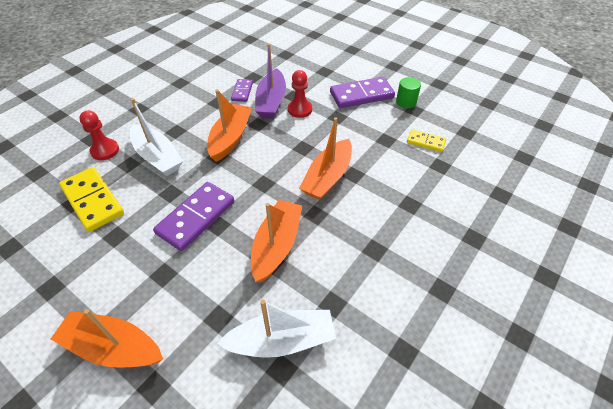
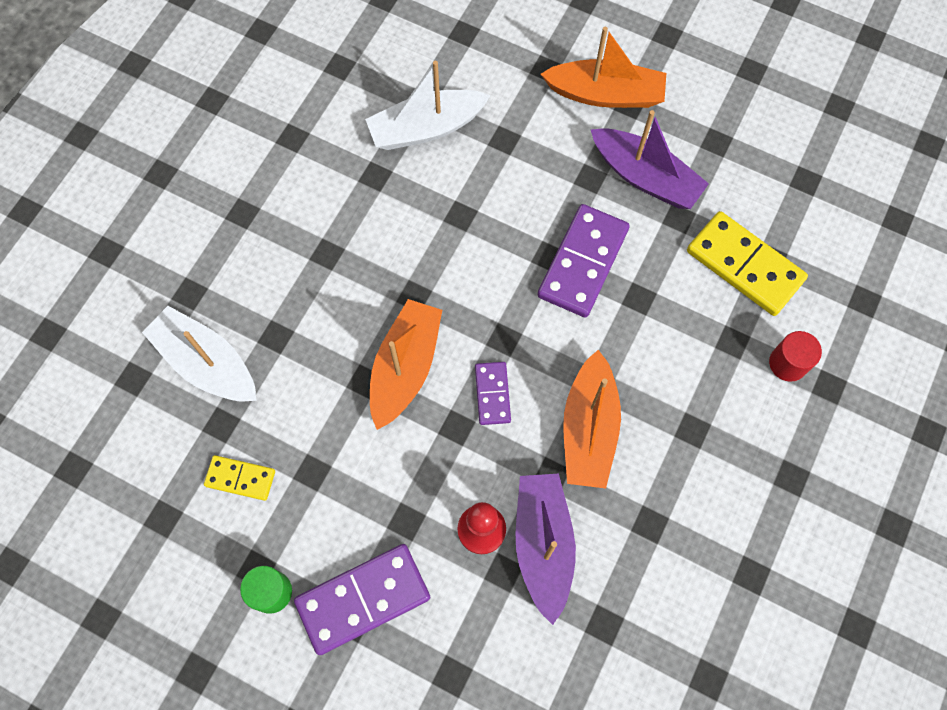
camera: 170 degrees right, 20 degrees up
red pawn [79,110,119,160] -> red cylinder [769,331,822,382]
white boat [130,98,183,176] -> white boat moved to [142,306,257,401]
purple domino [231,79,253,102] -> purple domino moved to [475,362,511,425]
orange boat [251,200,302,282] -> none
none -> purple boat [590,110,709,209]

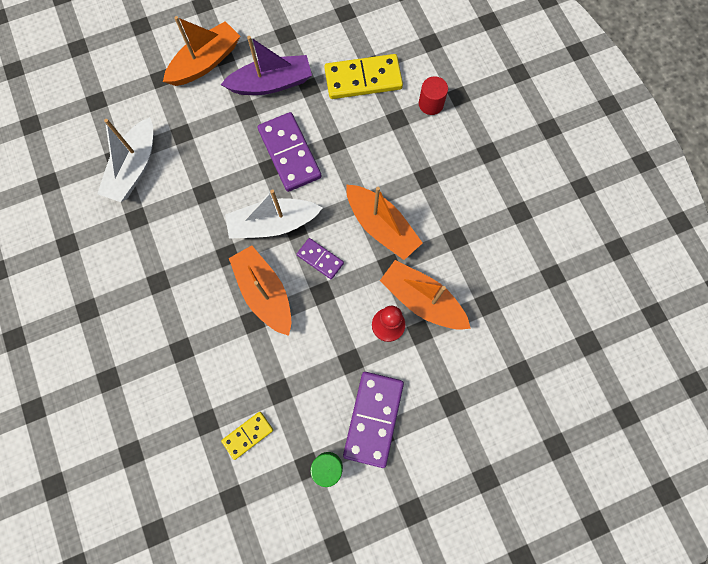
camera: 50 degrees left, 5 degrees up
white boat [142,306,257,401] -> white boat moved to [225,189,322,239]
purple boat [516,474,576,625] -> orange boat [380,260,471,330]

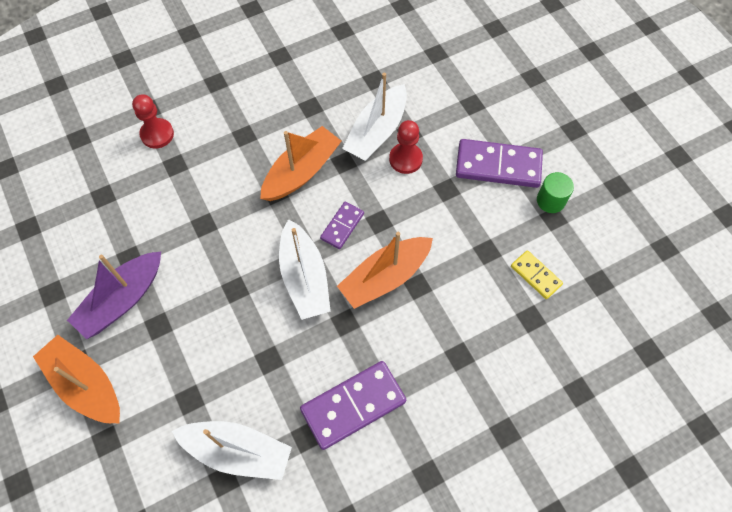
camera: 95 degrees left, 10 degrees down
purple boat [221,36,312,95] -> purple boat turned 120 degrees counterclockwise [67,252,161,339]
purple domino [258,112,322,192] -> purple domino moved to [300,361,406,450]
yellow domino [324,54,403,99] -> none
orange boat [380,260,471,330] -> white boat [342,73,407,161]
red cylinder [419,76,448,115] -> red pawn [132,94,174,149]

